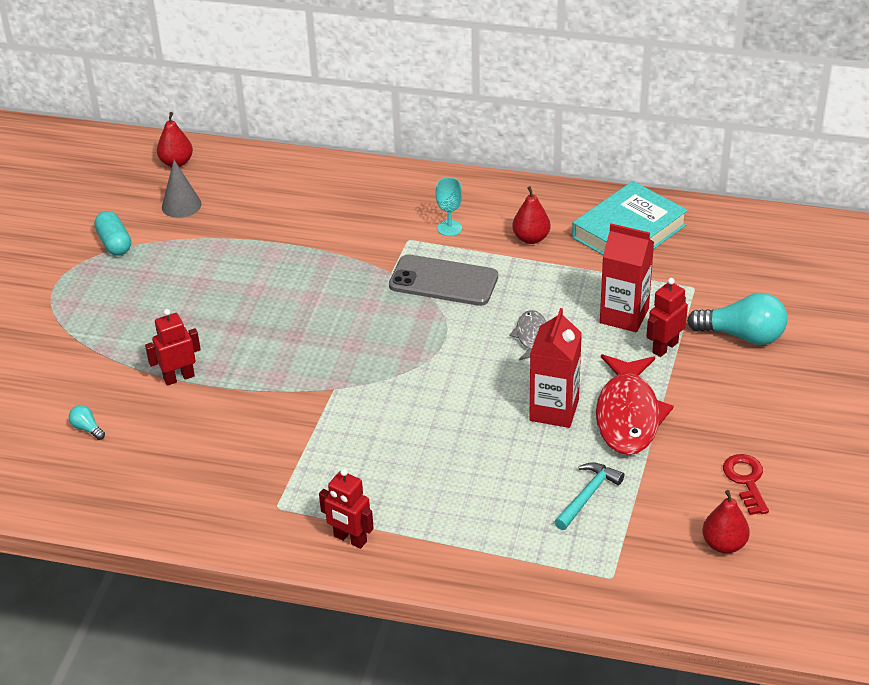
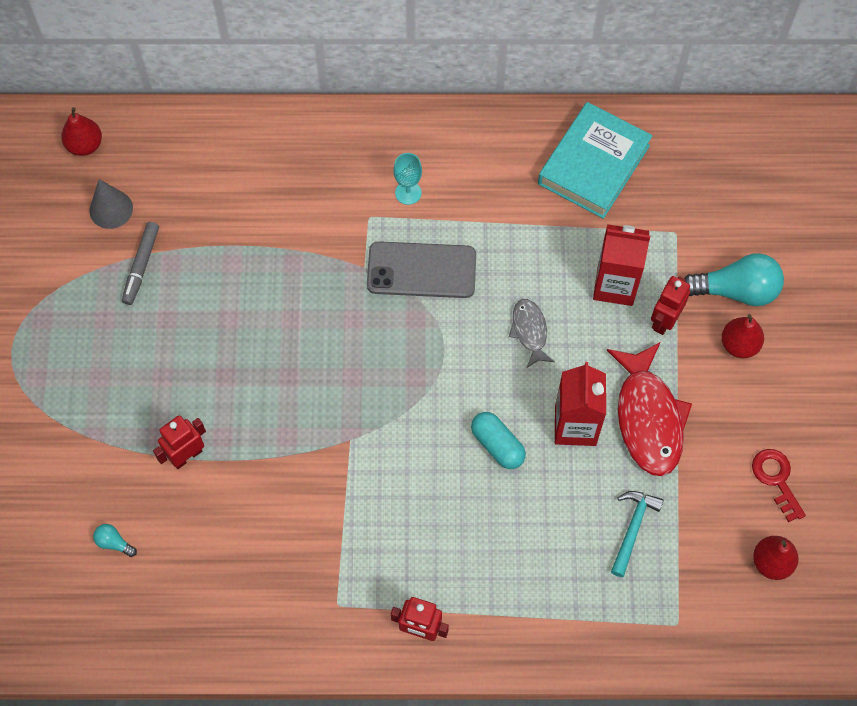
camera: 15 degrees left, 25 degrees up
turquoise capsule [94,211,131,256] -> turquoise capsule moved to [471,412,526,469]
red pear [512,186,551,244] -> red pear moved to [721,314,764,358]
none -> grey marker [122,222,159,305]

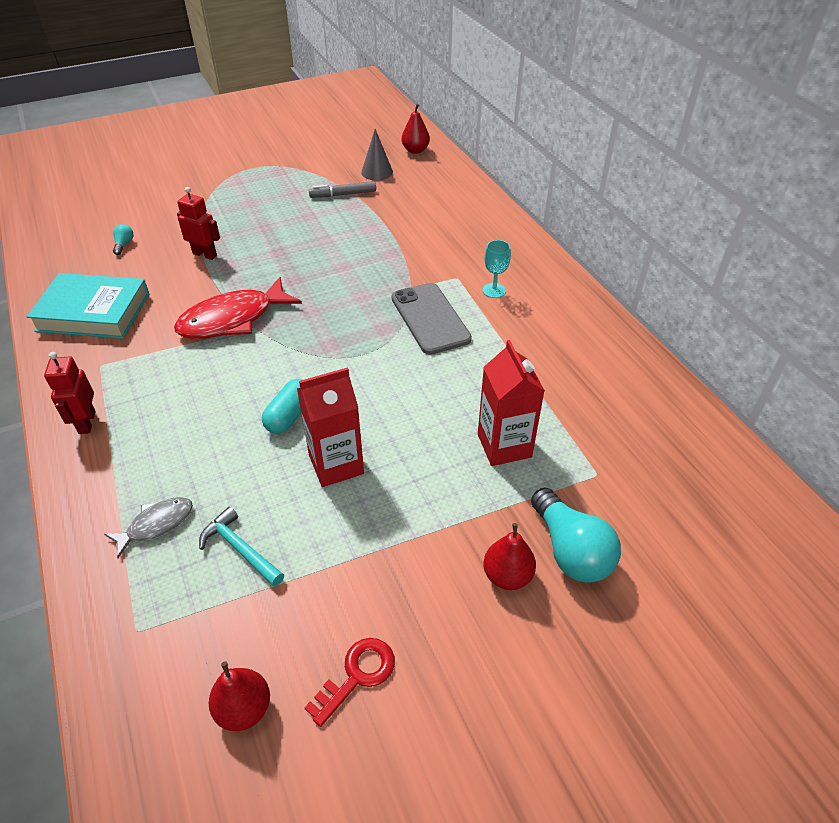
camera: 65 degrees right, 20 degrees down
grey fish [509,299,555,368] -> grey fish moved to [104,497,193,558]
turquoise book [538,102,653,219] -> turquoise book moved to [26,273,149,339]
red fish [607,342,692,476] -> red fish moved to [174,277,302,339]
turquoise hammer [611,491,664,577] -> turquoise hammer turned 135 degrees counterclockwise [199,506,284,587]
red robot [651,276,690,335] -> none

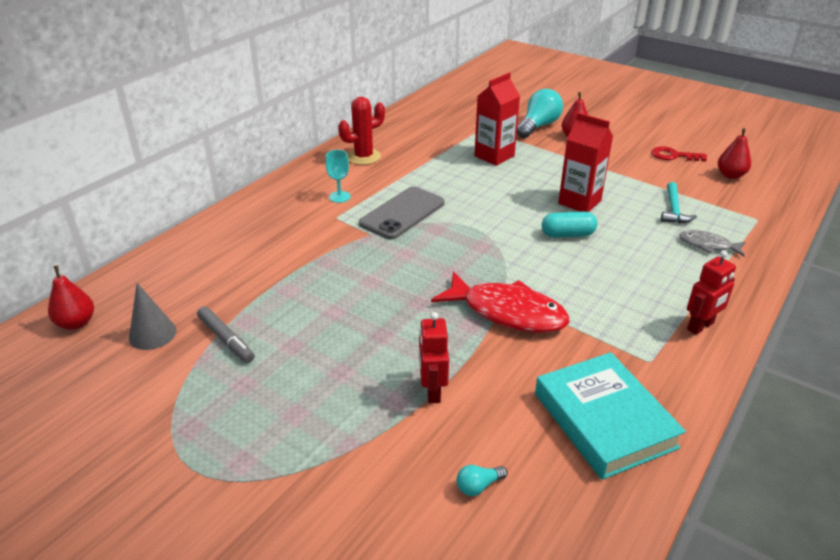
camera: 120 degrees left, 10 degrees down
none -> red cactus [338,97,385,165]

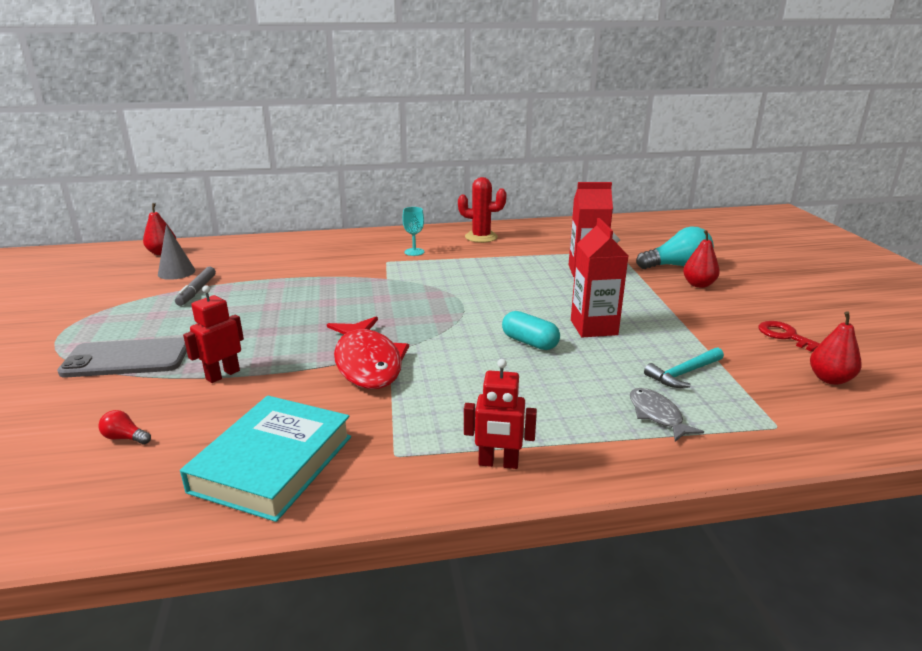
camera: 45 degrees right, 10 degrees down
grey phone [359,187,445,240] -> grey phone moved to [57,337,187,377]
turquoise light bulb [456,465,507,496] -> red light bulb [98,410,151,444]

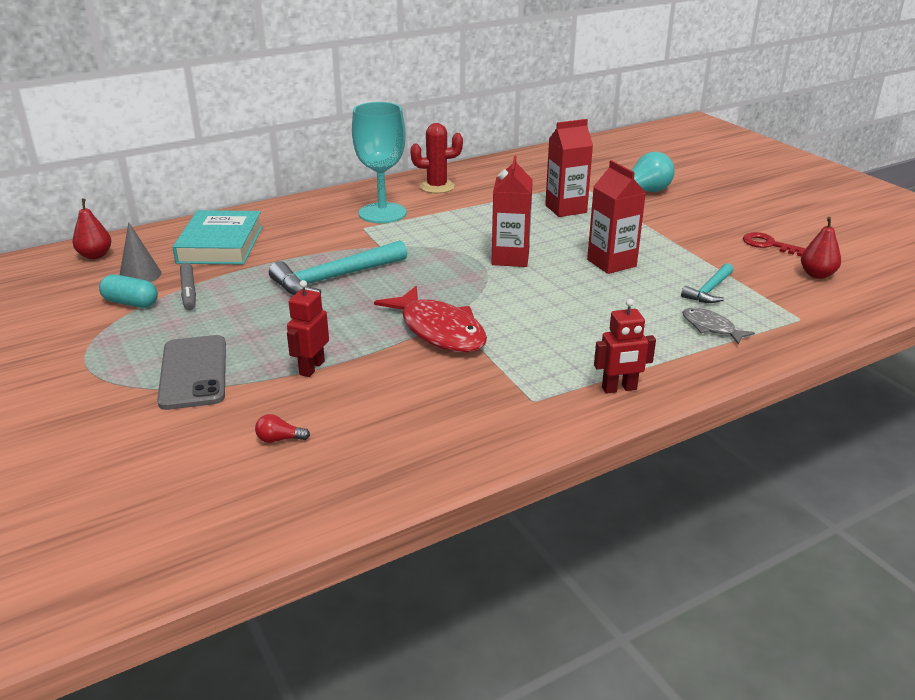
camera: 20 degrees left, 5 degrees up
grey phone [57,337,187,377] -> grey phone turned 75 degrees counterclockwise [157,335,226,410]
turquoise book [180,396,351,522] -> turquoise book moved to [172,210,263,264]
turquoise goblet [402,207,424,256] -> turquoise goblet [352,102,407,223], size x2.22
turquoise capsule [502,311,560,350] -> turquoise capsule moved to [99,274,158,308]
red pear [683,230,720,288] -> none
none -> turquoise hammer [269,240,407,295]
none -> red carton [492,156,533,267]

